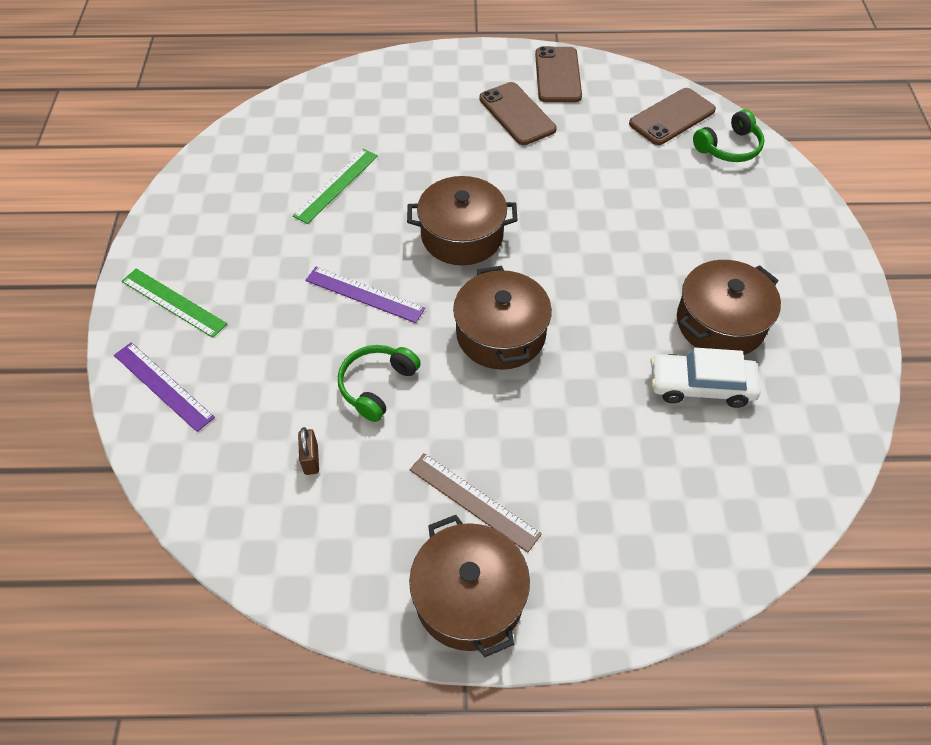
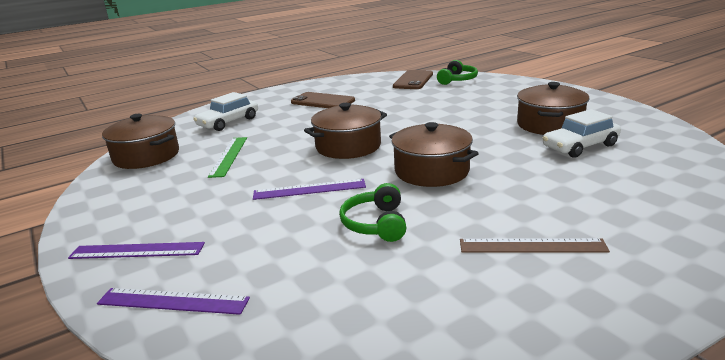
camera: 30 degrees left, 30 degrees down
green ruler [122,268,227,338] -> purple ruler [68,242,205,259]
brown padlock [298,427,319,475] -> none
brown pot [409,515,530,657] -> brown pot moved to [102,114,179,169]
brown phone [535,46,582,102] -> none
none -> white car [193,92,258,131]

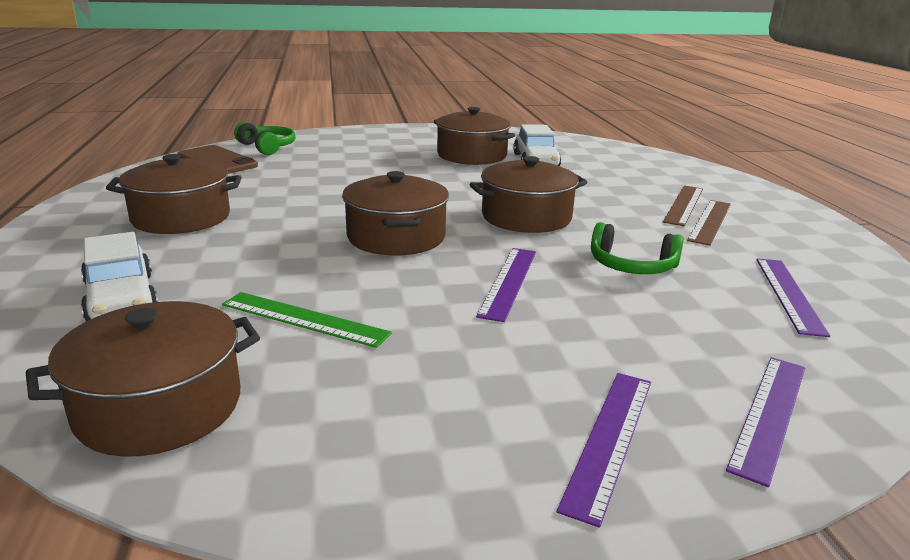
camera: 70 degrees left, 0 degrees up
brown phone [291,92,355,108] -> brown pot [106,154,241,234]
none -> brown ruler [663,185,703,226]
none -> purple ruler [756,258,830,337]

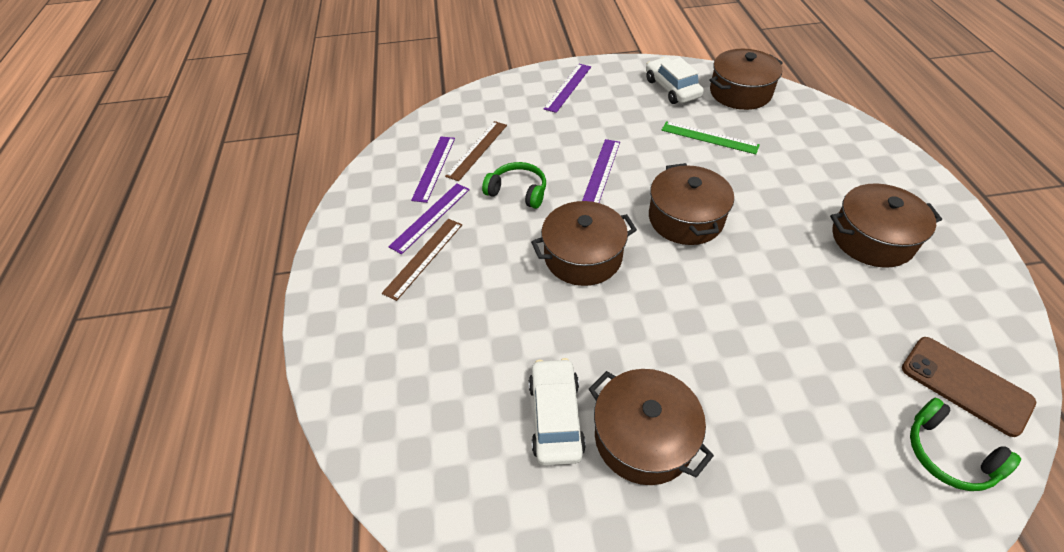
camera: 175 degrees left, 25 degrees up
white car [81,232,158,321] -> white car moved to [646,57,704,104]
brown ruler [663,185,703,226] -> brown ruler moved to [445,121,507,181]
purple ruler [726,357,805,487] -> purple ruler moved to [388,183,470,254]

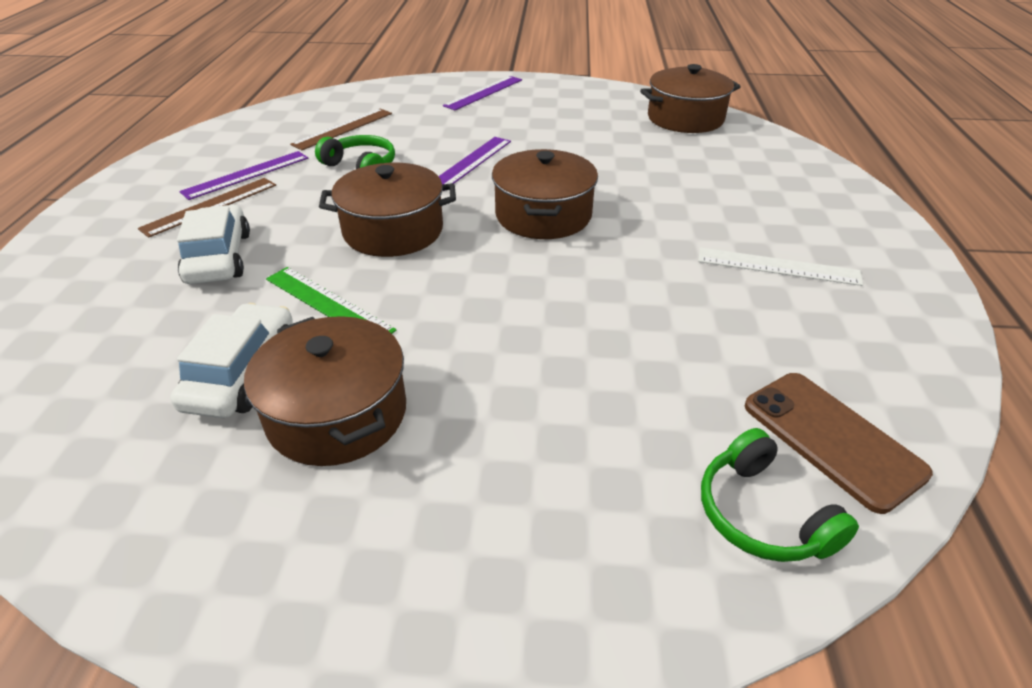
camera: 10 degrees right, 10 degrees down
purple ruler [411,136,455,203] -> none
white car [646,57,704,104] -> white car moved to [177,205,250,284]
green ruler [661,121,760,154] -> green ruler moved to [266,267,396,334]
brown pot [830,183,942,268] -> white ruler [698,247,863,286]

